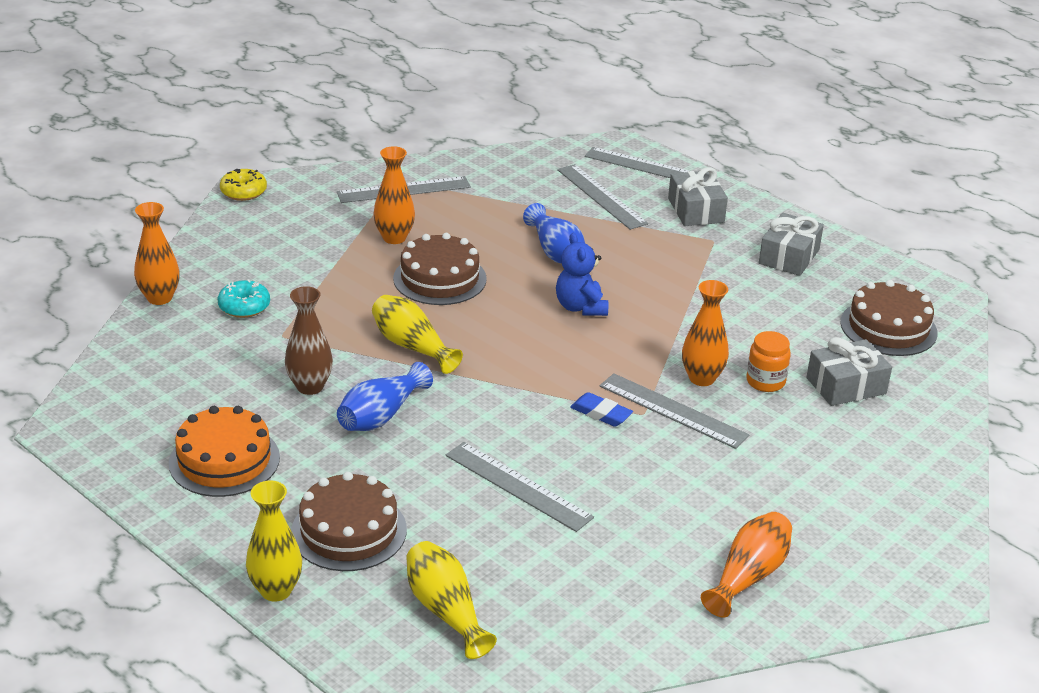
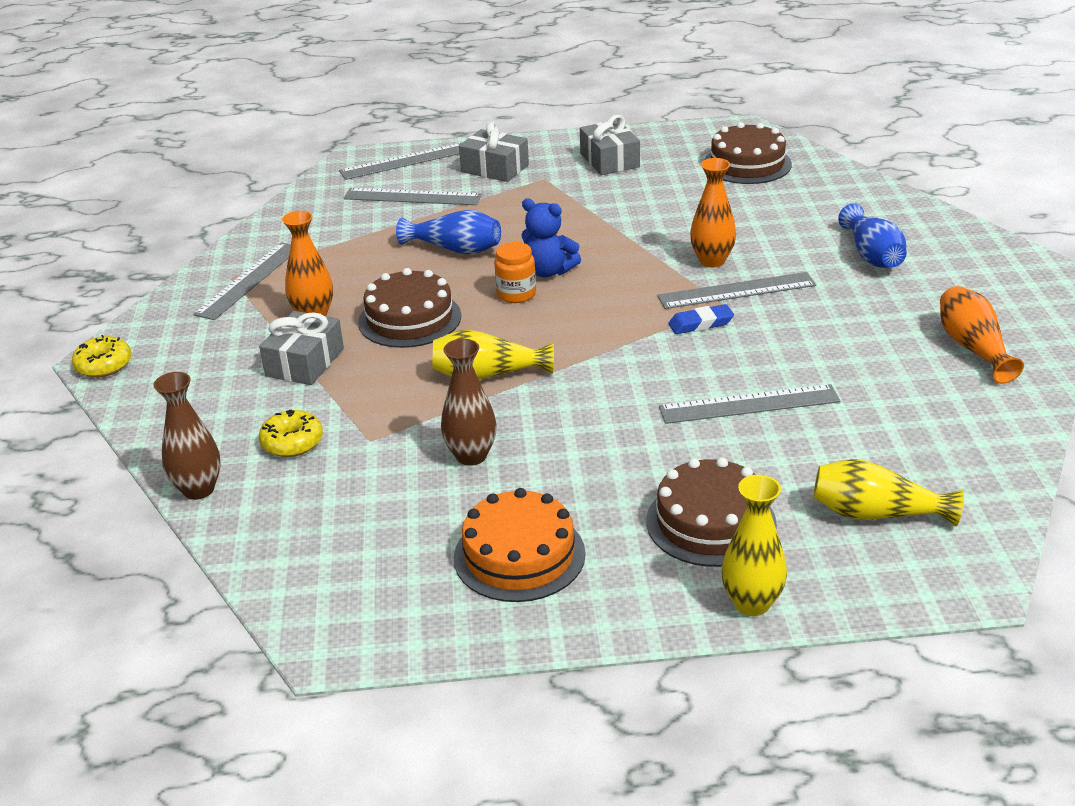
camera: 45 degrees left, 0 degrees up
orange vase [134,202,179,305] -> brown vase [153,372,221,500]
turquoise donut [218,279,270,318] -> yellow donut [259,409,323,457]
blue vase [337,362,433,431] -> blue vase moved to [838,203,907,268]
orange jar [746,331,791,392] -> orange jar moved to [494,242,536,303]
grey gift [806,337,892,406] -> grey gift moved to [259,311,344,385]

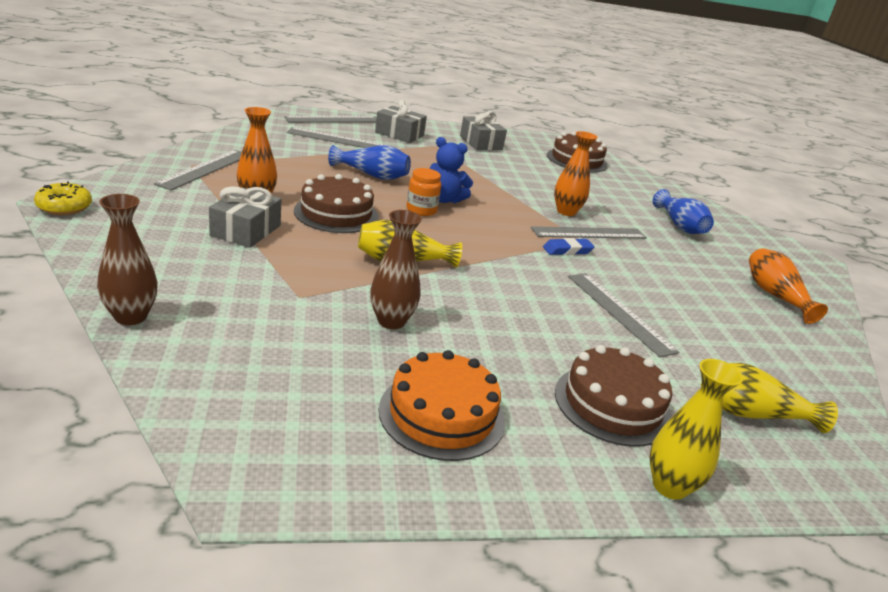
camera: 10 degrees left, 5 degrees down
yellow donut [259,409,323,457] -> none
grey ruler [659,384,840,424] -> grey ruler turned 75 degrees clockwise [568,273,679,357]

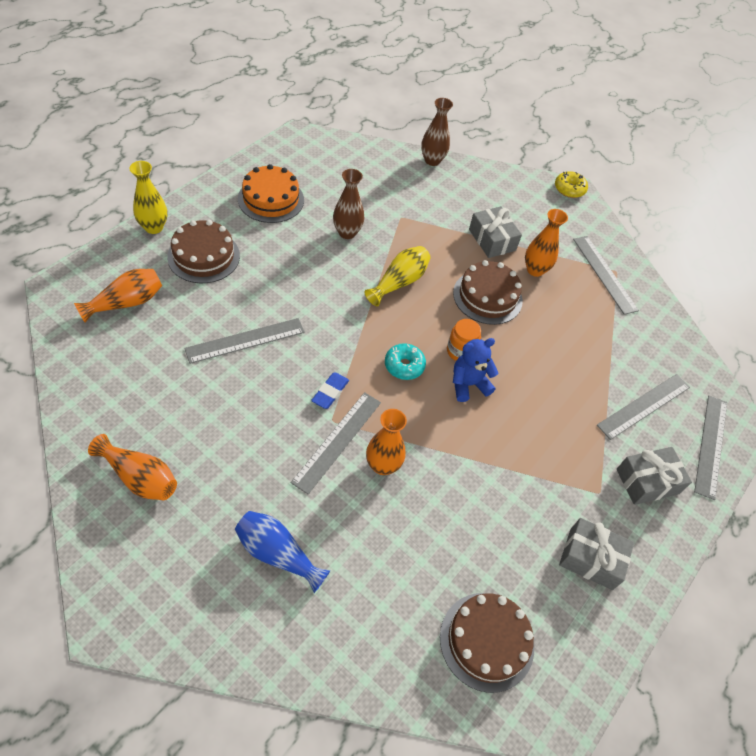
camera: 135 degrees right, 25 degrees up
blue vase [328,145,411,180] -> none
grey ruler [568,273,679,357] -> grey ruler turned 45 degrees counterclockwise [184,318,305,364]
yellow vase [701,363,838,433] -> orange vase [74,269,162,323]
none -> turquoise donut [385,343,426,380]

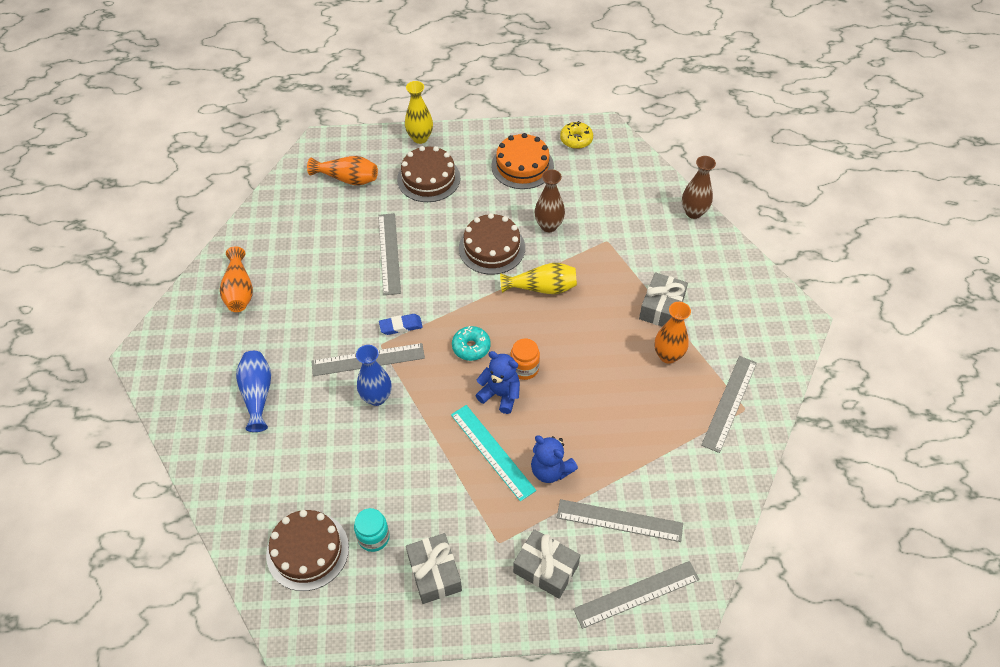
camera: 55 degrees right, 0 degrees up
grey ruler [184,318,305,364] -> grey ruler turned 60 degrees clockwise [378,213,401,295]
orange vase [366,409,407,475] -> blue vase [356,345,392,406]
brown cake [453,260,523,325] -> brown cake moved to [459,213,525,275]
yellow donut [555,171,588,198] -> yellow donut moved to [560,121,593,149]
none -> turquoise jar [354,508,390,552]
none -> turquoise ruler [451,405,536,502]
none -> blue teddy bear [531,436,578,483]

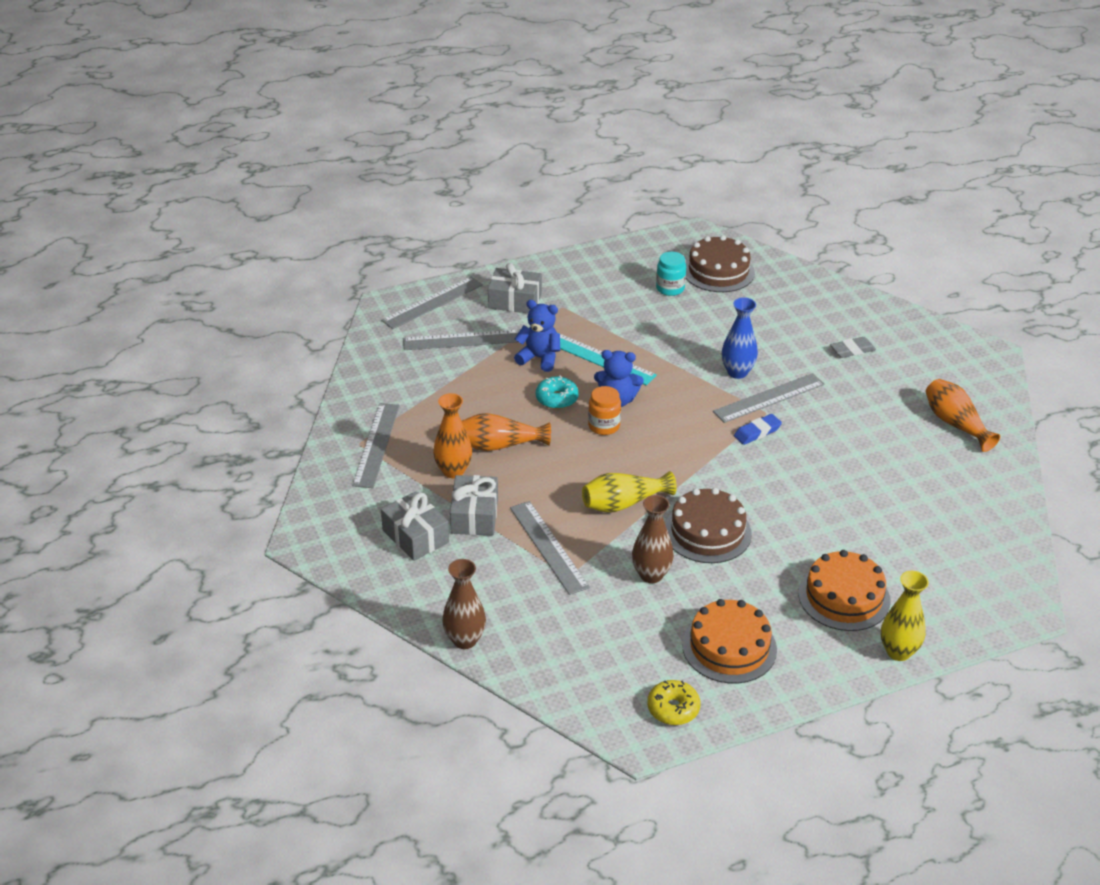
camera: 160 degrees right, 15 degrees down
blue vase [236,351,271,432] -> grey eraser [830,337,876,358]
orange vase [307,156,378,185] -> orange vase moved to [462,413,551,451]
grey ruler [378,213,401,295] -> grey ruler moved to [510,501,590,595]
brown cake [397,146,460,202] -> orange cake [798,550,890,631]
grey gift [406,533,462,604] -> grey gift moved to [381,491,449,561]
turquoise donut [452,326,491,361] -> turquoise donut moved to [536,376,579,409]

